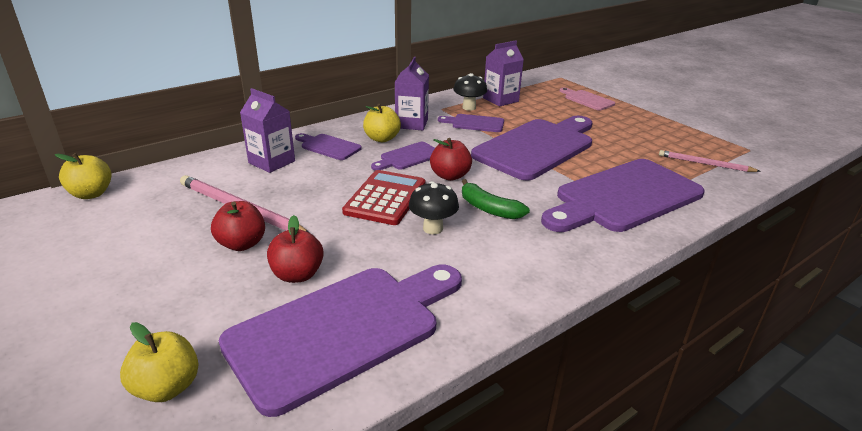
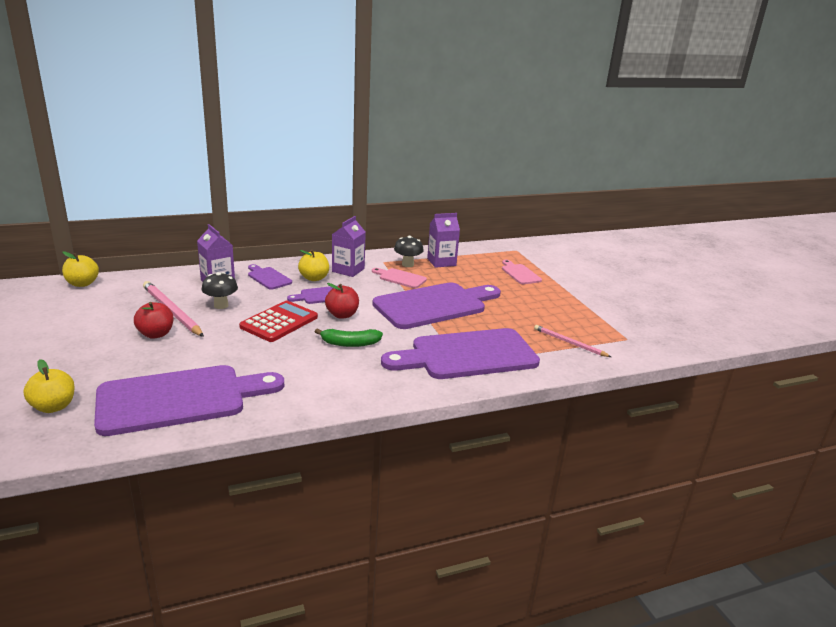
camera: 15 degrees right, 5 degrees down
red apple [267,215,324,283] -> none
black mushroom [409,181,459,234] -> black mushroom moved to [201,272,238,309]
purple cutting board [438,114,504,132] -> pink cutting board [372,268,427,288]
green banana [462,179,530,219] -> green banana turned 60 degrees counterclockwise [314,329,383,347]

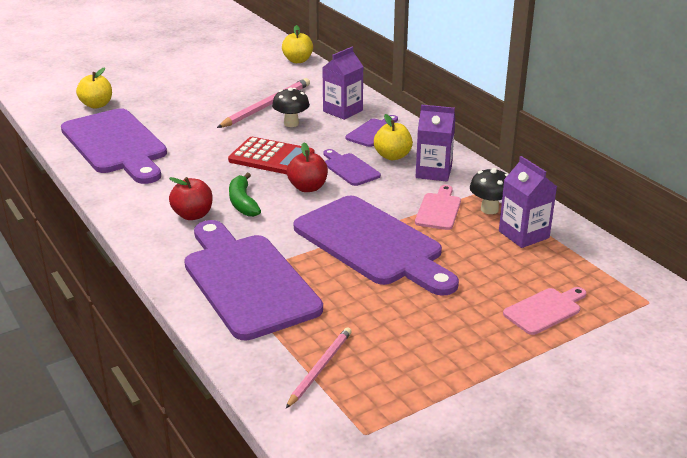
camera: 80 degrees right, 5 degrees up
red apple [134,302,174,339] -> red apple moved to [169,177,213,220]

